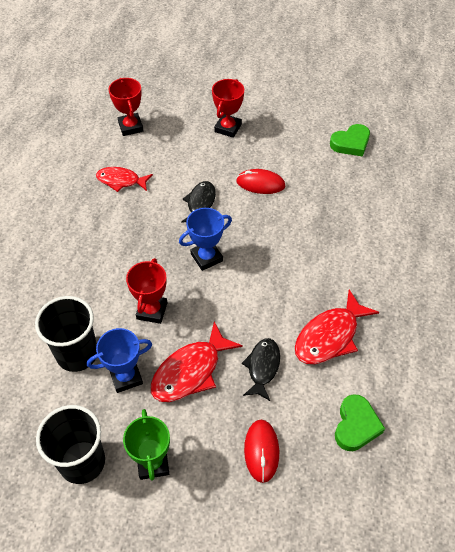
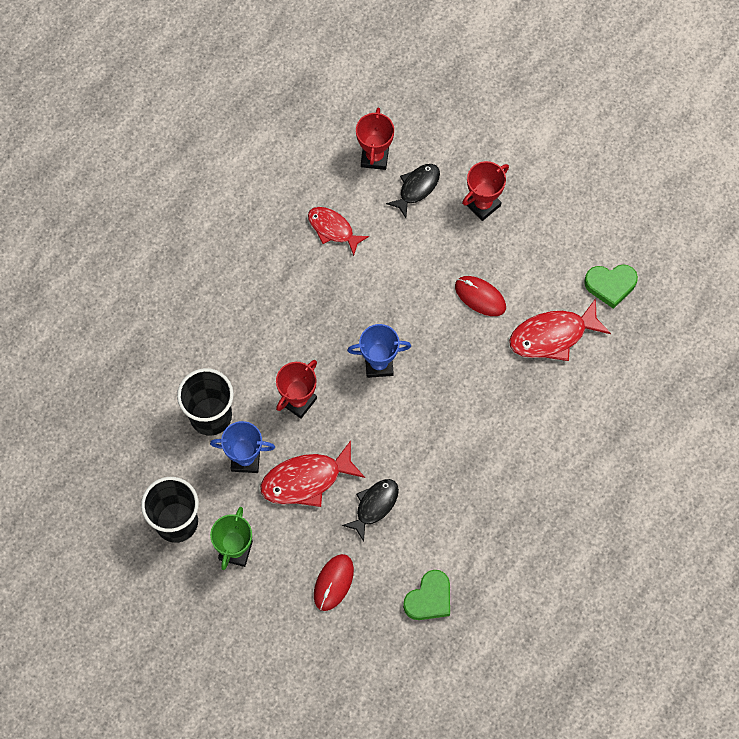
camera: 25 degrees right, 15 degrees up
black fish [181,181,216,223] -> black fish moved to [386,164,440,218]
red fish [295,289,379,364] -> red fish moved to [509,298,611,361]

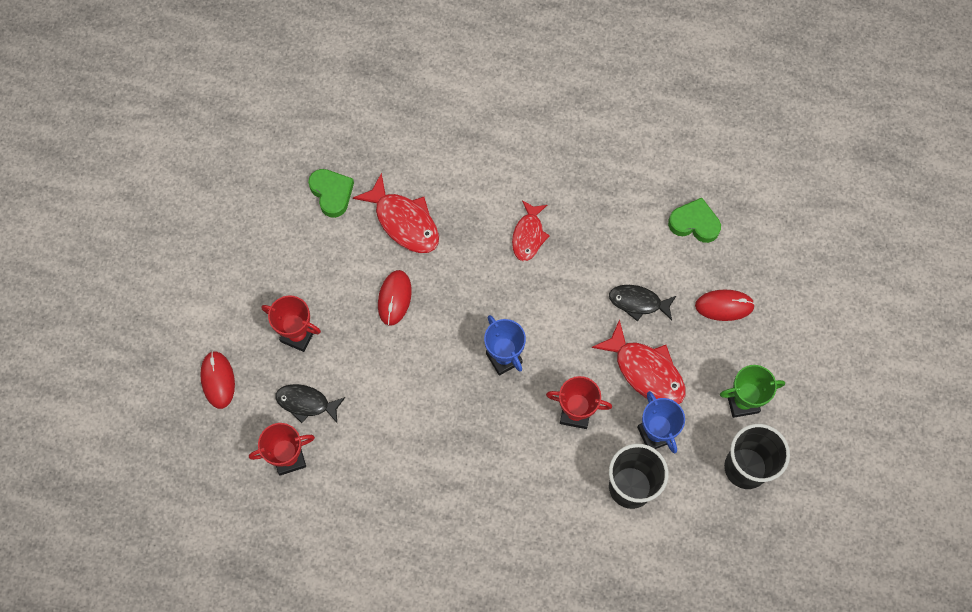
camera: 115 degrees left, 0 degrees up
red fish [308,207,369,256] -> red fish moved to [512,200,550,261]
none -> red mouse [200,351,235,409]

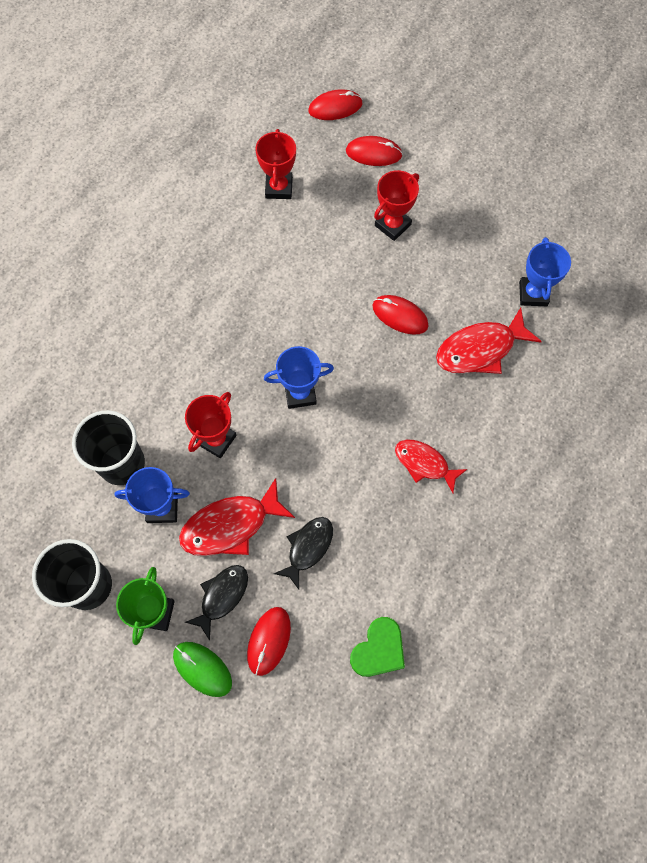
camera: 110 degrees right, 0 degrees up
black fish [275,384,345,423] -> black fish moved to [185,565,248,640]
green heart [308,169,354,218] -> blue trophy [519,237,571,306]
none -> green mouse [173,642,232,697]
none -> red mouse [308,89,363,120]

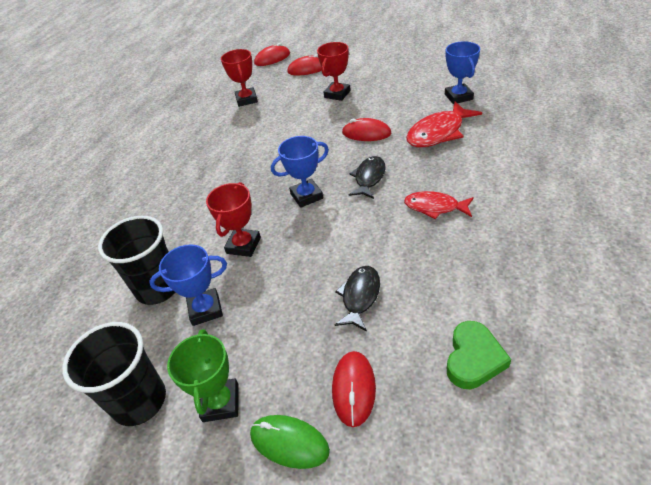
camera: 10 degrees left, 25 degrees down
red fish [179,478,295,556] -> none
black fish [185,565,248,640] -> black fish moved to [348,156,386,199]

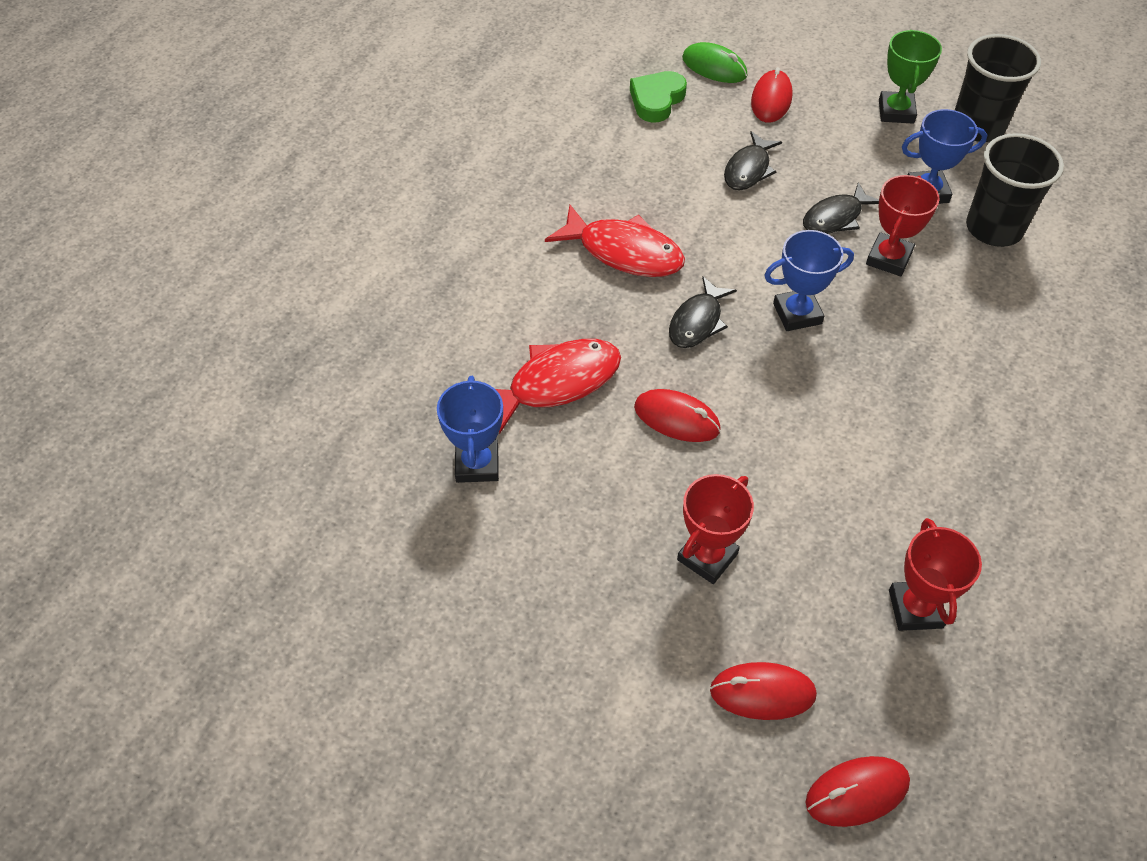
camera: 175 degrees left, 10 degrees up
green mouse [250,415,330,469] -> green mouse moved to [682,42,747,83]
red fish [404,191,474,219] -> red fish [545,205,685,277], size x1.52
none -> black fish [803,182,879,234]

